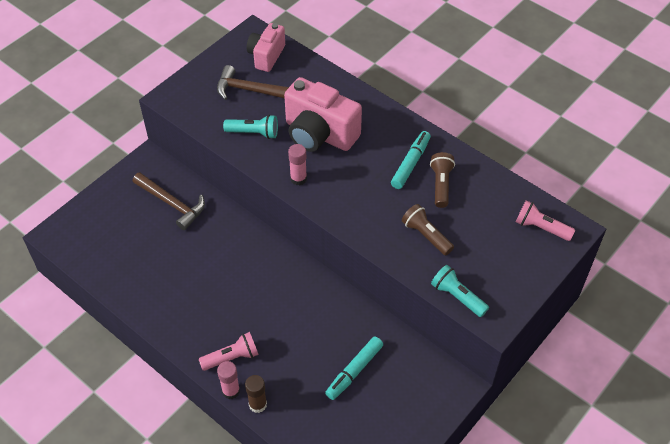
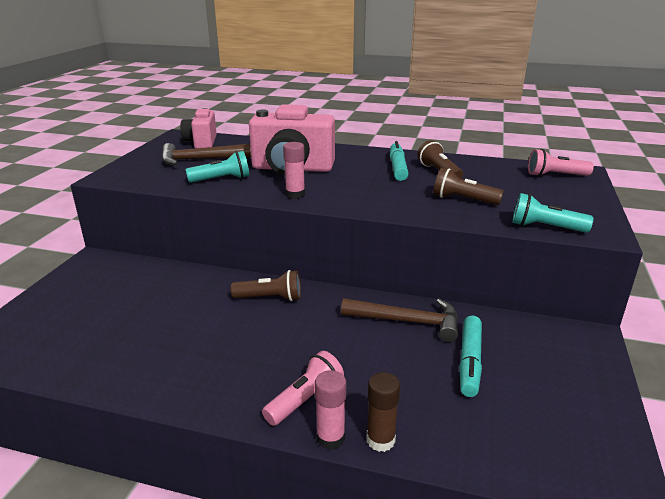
camera: 25 degrees left, 25 degrees down
brown hammer [133,172,205,230] -> brown hammer moved to [341,298,458,342]
none -> brown flashlight [231,270,301,301]

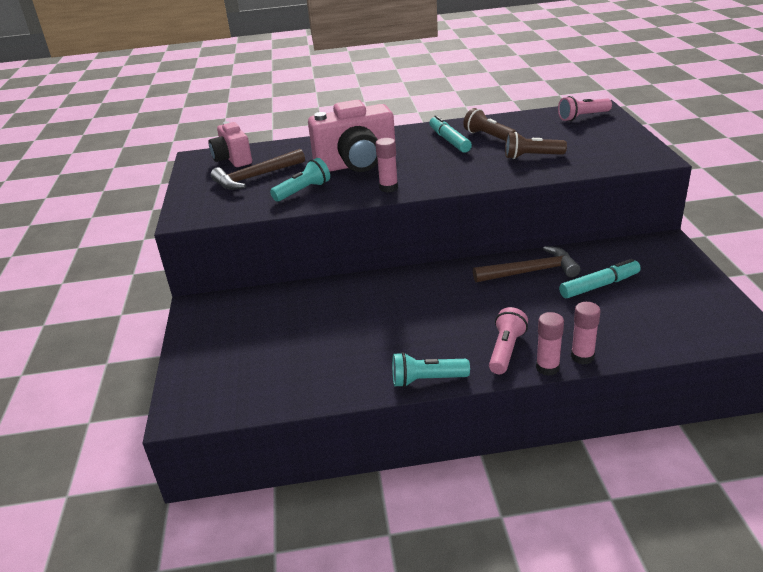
camera: 20 degrees left, 5 degrees up
brown flashlight [231,270,301,301] -> none
brown glue stick [367,372,400,452] -> pink glue stick [571,302,601,364]
turquoise marker [459,316,482,397] -> turquoise marker turned 105 degrees counterclockwise [559,259,641,298]
turquoise flashlight [512,193,593,233] -> turquoise flashlight moved to [392,352,470,388]

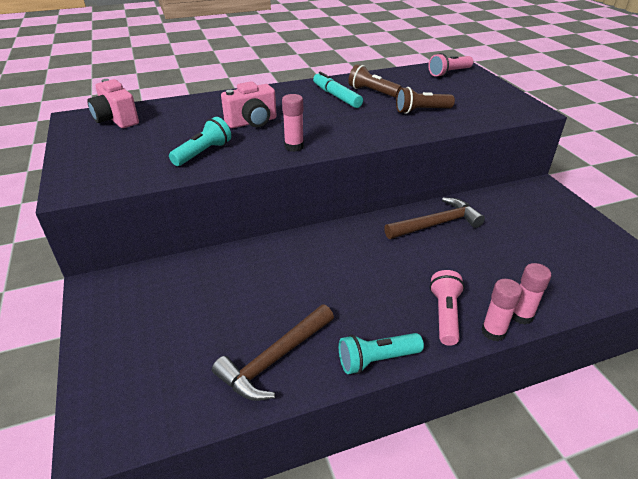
camera: 15 degrees left, 5 degrees up
brown hammer [211,149,305,190] -> brown hammer moved to [212,305,334,401]
pink camera [308,100,395,172] -> pink camera [221,81,277,128], size x0.61
turquoise marker [559,259,641,298] -> none

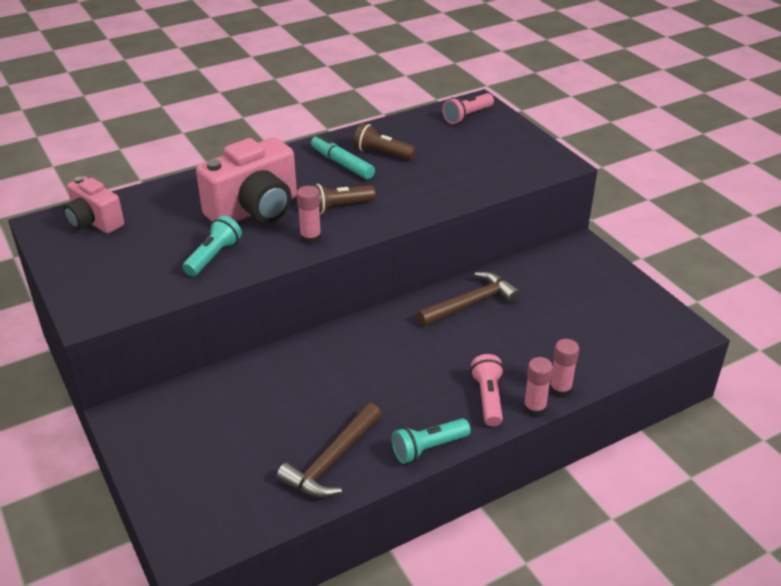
camera: 10 degrees left, 0 degrees up
pink camera [221,81,277,128] -> pink camera [196,137,297,223], size x1.63
brown flashlight [396,87,455,114] -> brown flashlight moved to [313,184,376,214]

